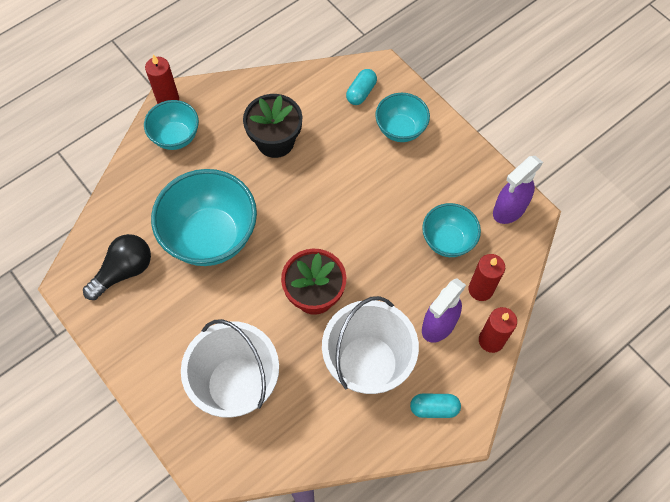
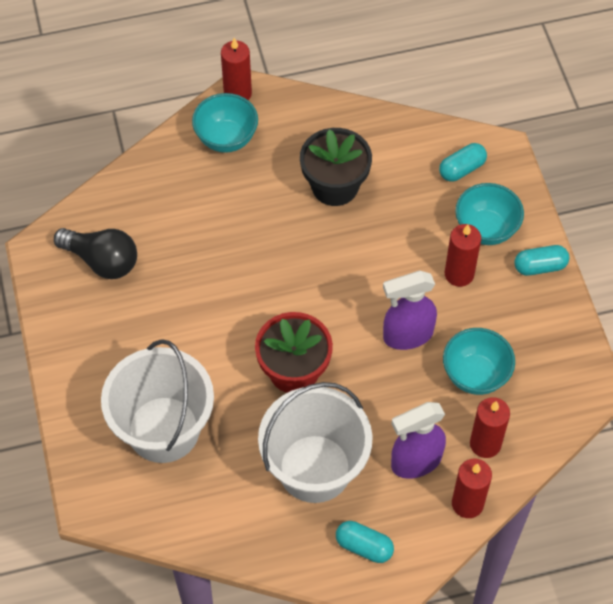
camera: 25 degrees right, 5 degrees down
black light bulb [83,234,151,300] -> black light bulb turned 45 degrees clockwise [54,228,137,279]
turquoise bowl [151,169,257,266] -> none
purple spray bottle [493,156,543,224] -> purple spray bottle moved to [383,270,437,350]
none -> red candle [445,224,481,287]
none -> turquoise capsule [514,245,569,276]

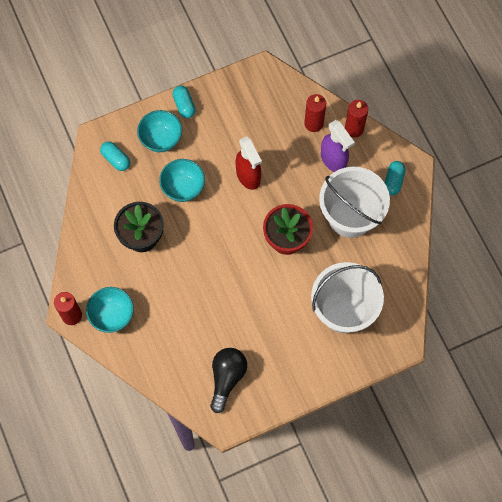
camera: 100 degrees left, 10 degrees up
purple spray bottle [383,270,437,350] -> red spray bottle [236,136,262,190]
turquoise bowl [443,328,515,395] -> turquoise bowl moved to [159,159,205,202]
red candle [445,224,481,287] -> none

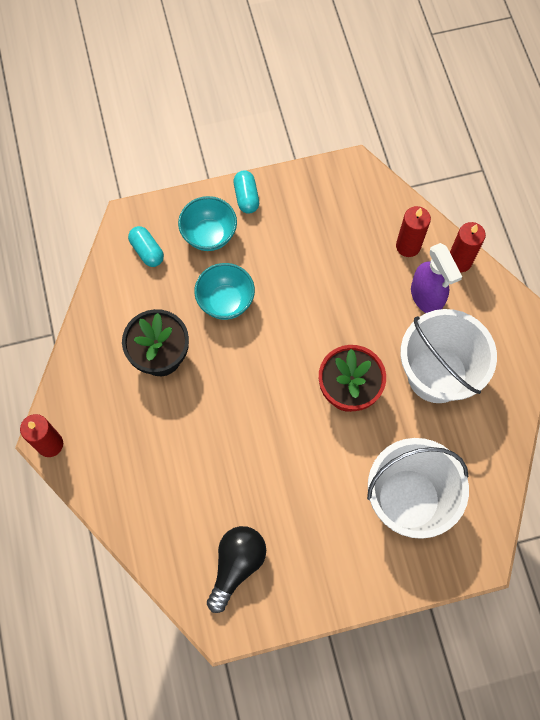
camera: 10 degrees right, 0 degrees up
turquoise bowl [86,287,134,333] -> none
red spray bottle [236,136,262,190] -> none
turquoise capsule [385,161,405,195] -> none

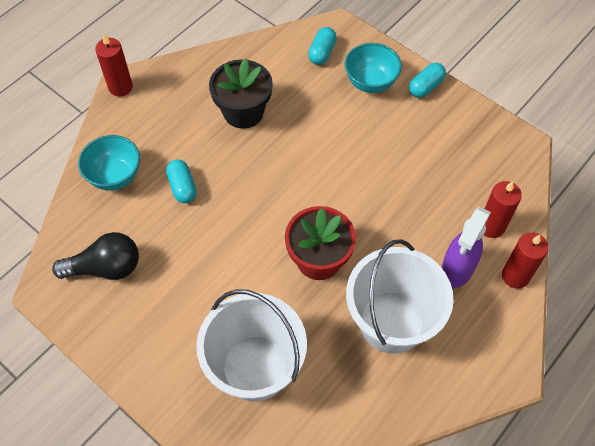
camera: 55 degrees right, 10 degrees down
turquoise bowl [194,263,255,320] -> turquoise bowl moved to [78,135,140,191]
none -> turquoise capsule [166,159,197,203]

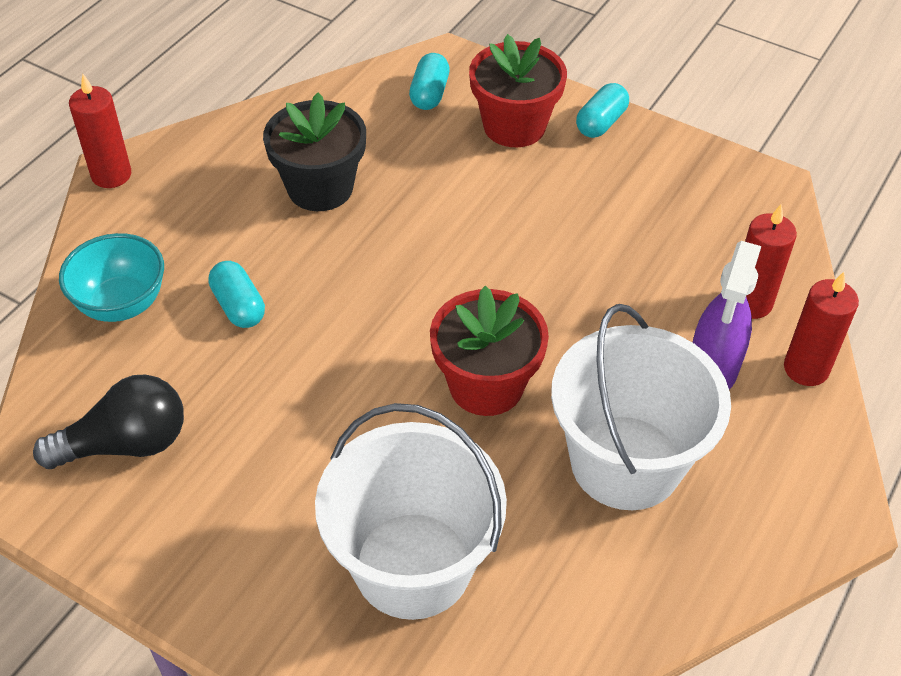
camera: 10 degrees left, 10 degrees down
turquoise bowl [345,43,402,93] -> red flower pot [469,34,567,147]

